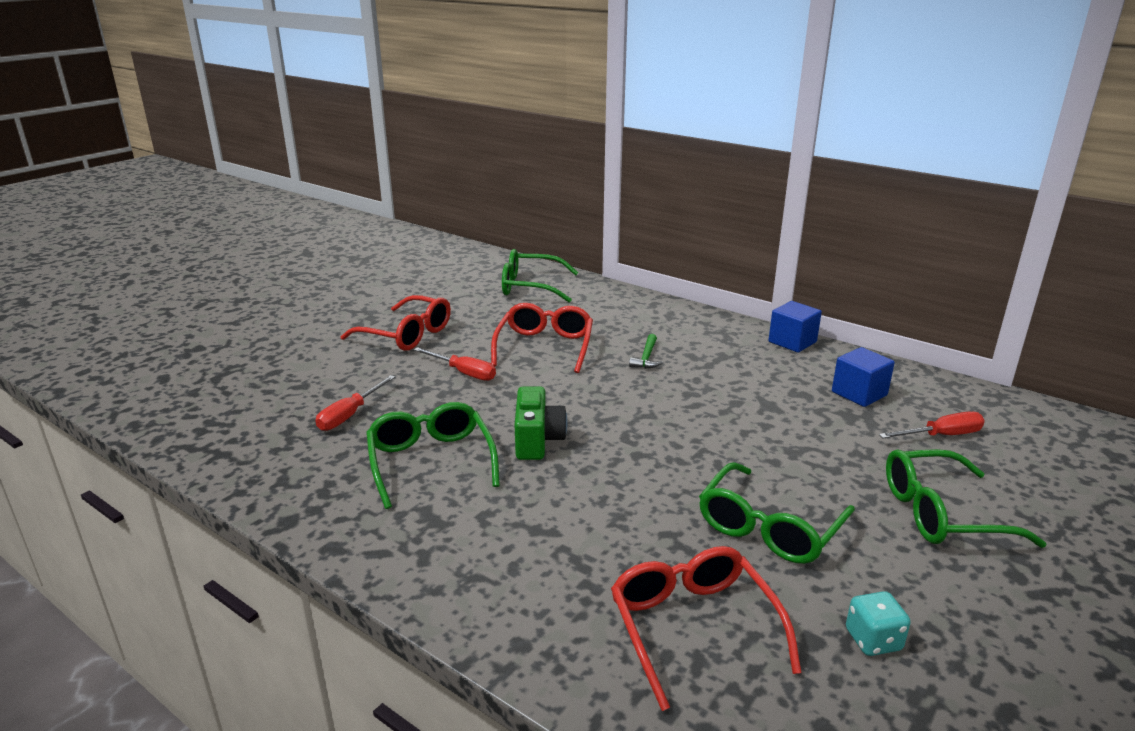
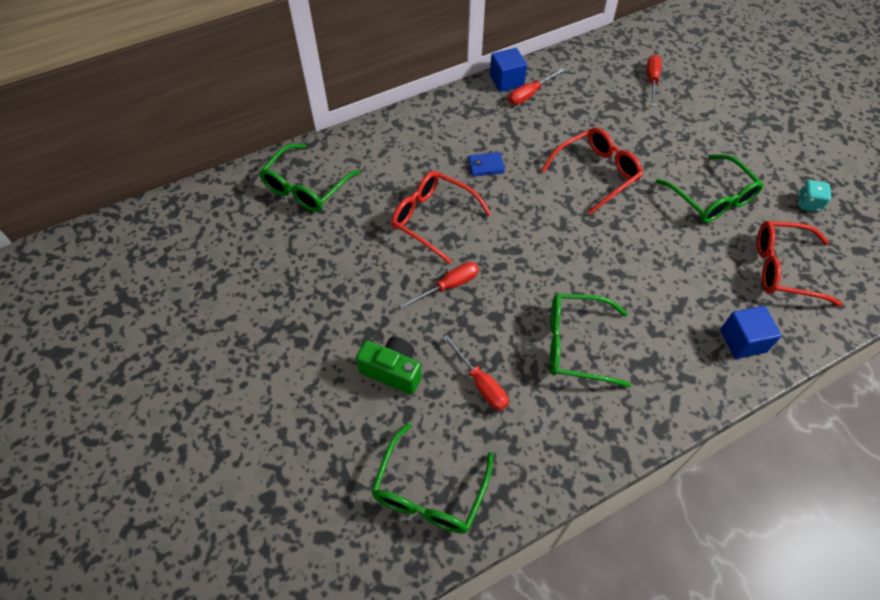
camera: 65 degrees left, 30 degrees up
red glasses [341,295,451,351] -> red glasses moved to [541,127,643,215]
green camera [515,386,568,460] -> green camera moved to [356,337,422,395]
green hammer [629,334,663,368] -> blue wallet [468,152,505,176]
blue cube [832,347,895,407] -> blue cube moved to [720,306,782,359]
green glasses [886,449,1047,548] -> green glasses moved to [371,423,493,534]
none -> red screwdriver [508,68,565,105]

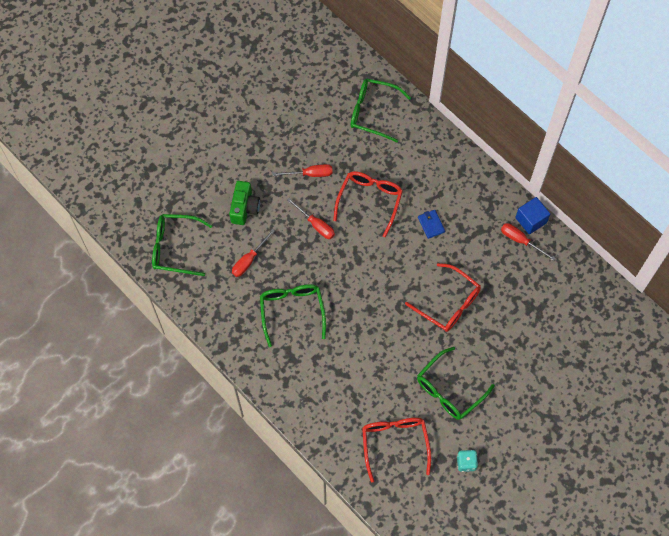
camera: 75 degrees right, 10 degrees up
red screwdriver [647,54,662,106] -> red screwdriver moved to [272,164,333,177]
blue cube [720,306,782,359] -> none

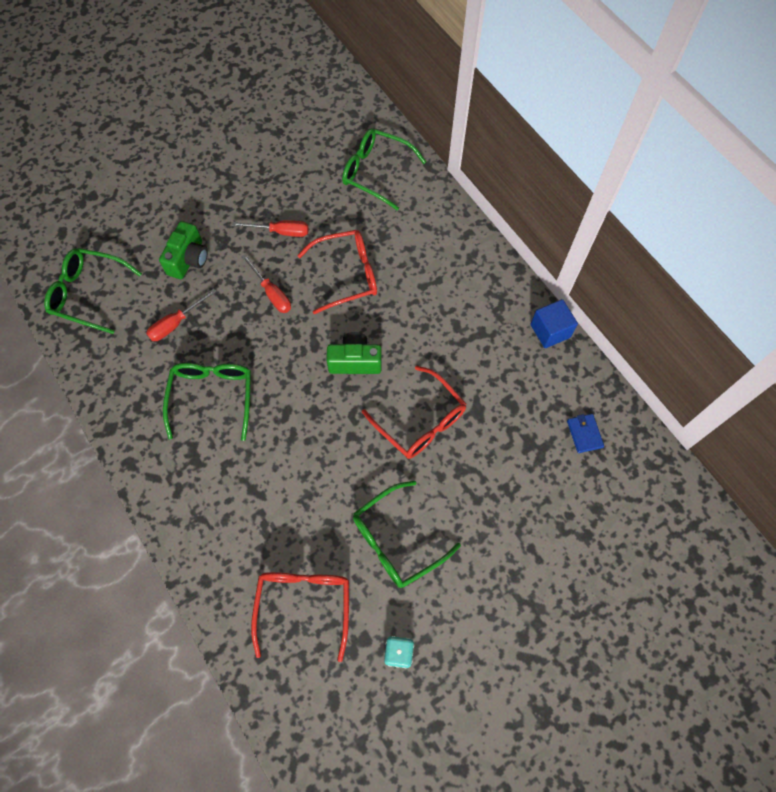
camera: 10 degrees right, 0 degrees up
red glasses [333,171,403,237] -> red glasses turned 45 degrees clockwise [297,230,377,314]
blue wallet [418,210,445,239] -> blue wallet moved to [567,414,604,453]
red screwdriver [501,223,556,261] -> none
none -> green camera [326,332,382,374]

